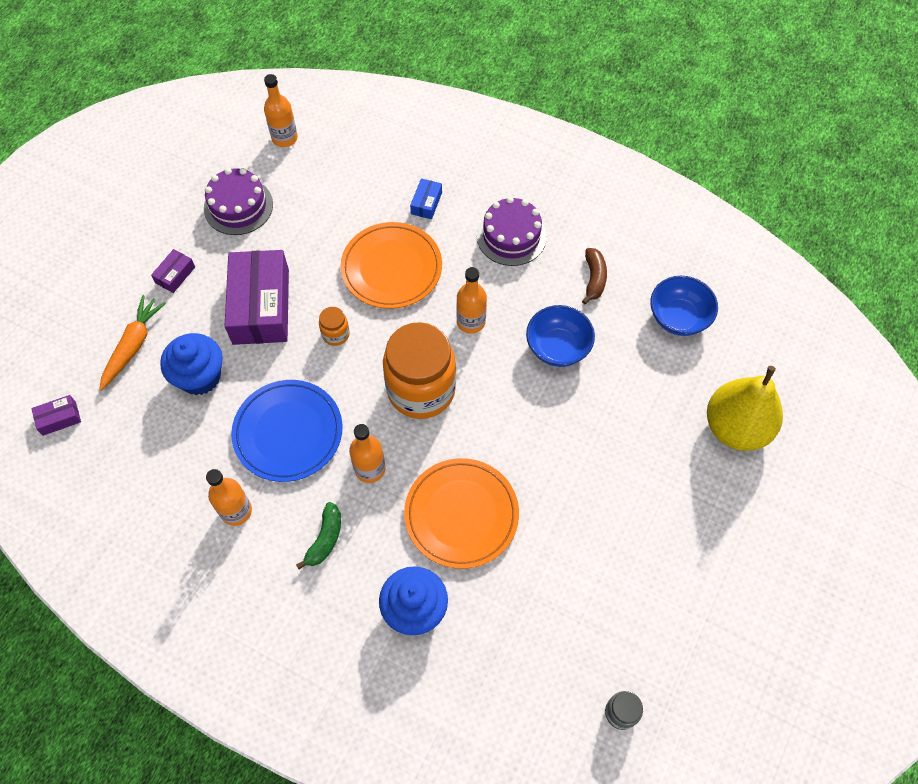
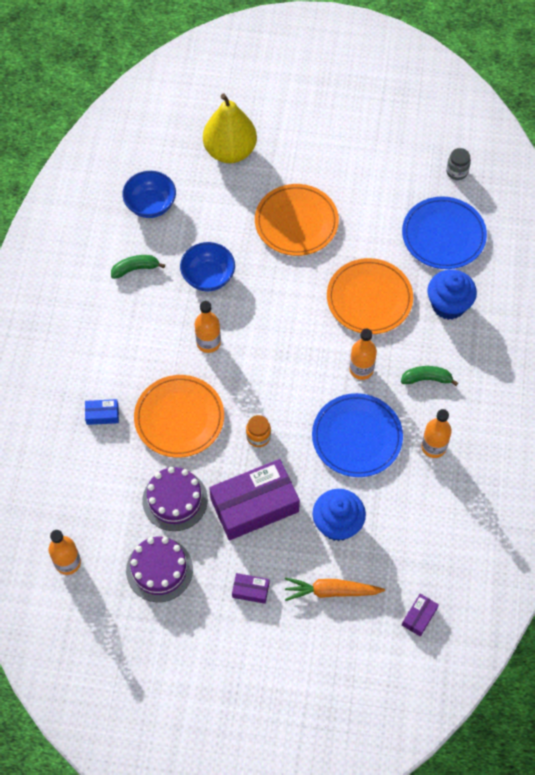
camera: 110 degrees left, 0 degrees up
purple box [31,395,81,436] -> purple box turned 75 degrees clockwise [402,594,439,637]
orange jar [383,322,456,419] -> none
purple cake [477,197,547,266] -> purple cake moved to [142,467,208,531]
brown banana [582,248,607,304] -> green banana [111,255,165,279]
none -> orange plate [255,184,339,256]
none -> blue plate [402,196,487,269]

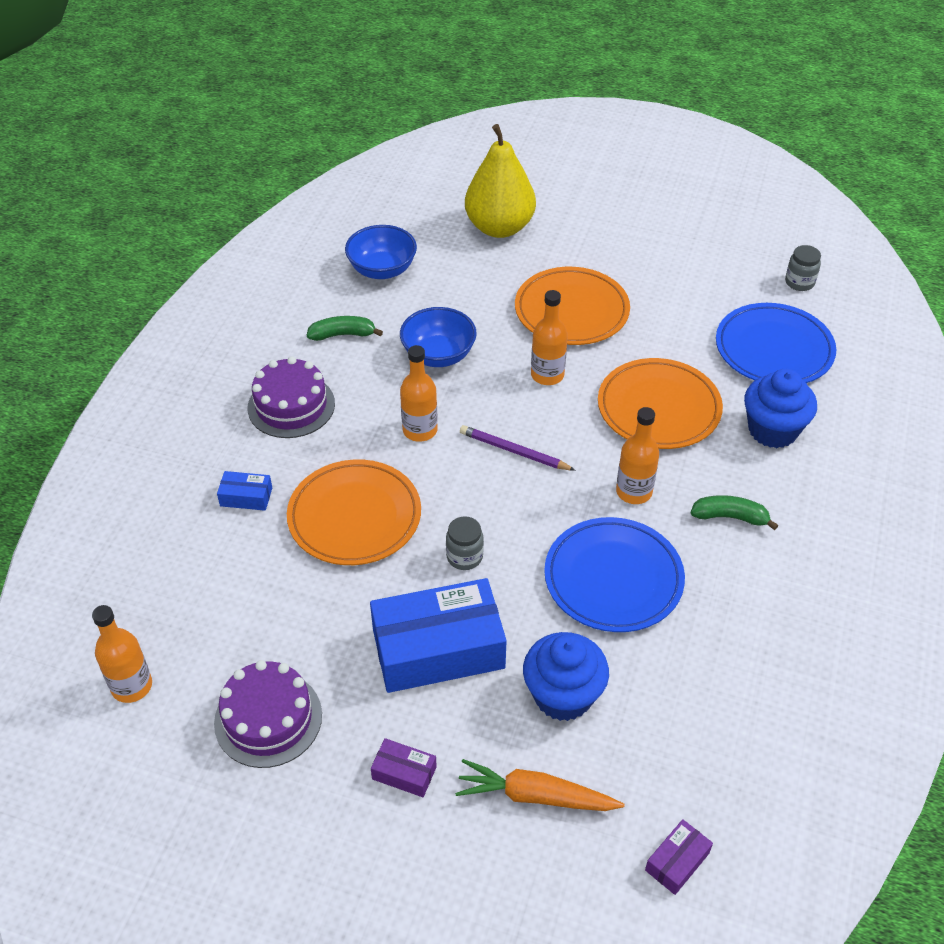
camera: 10 degrees right, 15 degrees down
purple cake [142,467,208,531] -> purple cake moved to [247,357,335,438]
purple box [209,459,300,541] -> blue box [370,578,507,693]
orange jar [246,415,271,447] -> grey jar [446,516,484,570]
orange bottle [421,409,452,458] -> orange bottle moved to [531,290,568,385]
none -> purple pencil [460,425,576,471]

